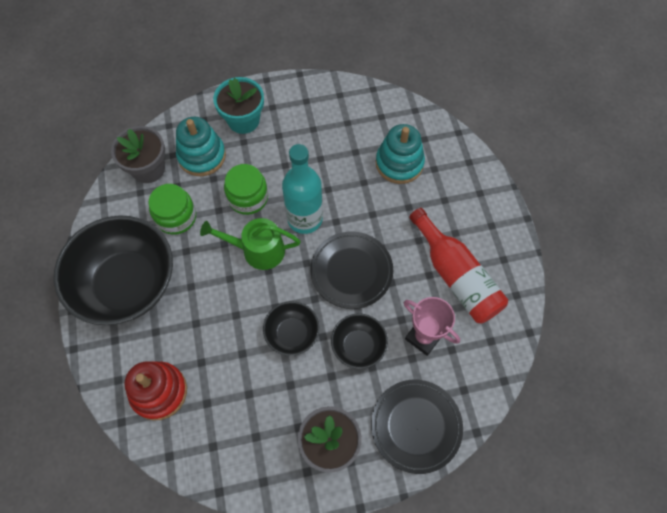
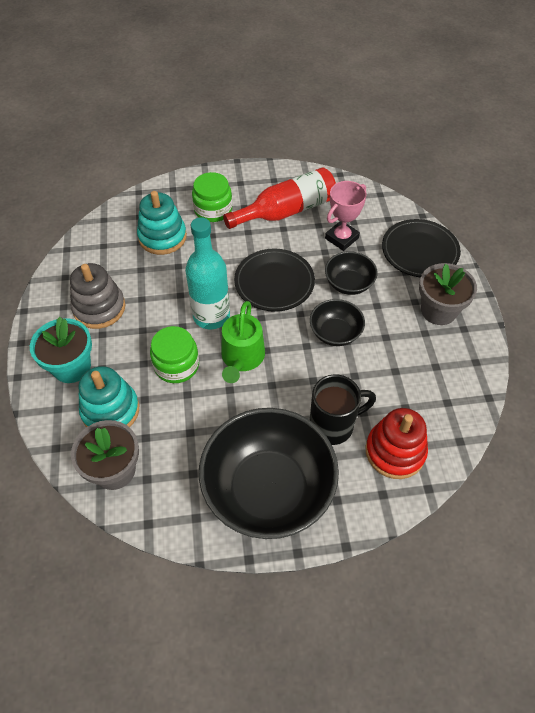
camera: 85 degrees left, 10 degrees down
green jar [148,184,196,235] -> green jar moved to [192,172,232,222]
none -> grey stacking toy [70,263,125,329]
none -> black mug [310,375,376,445]

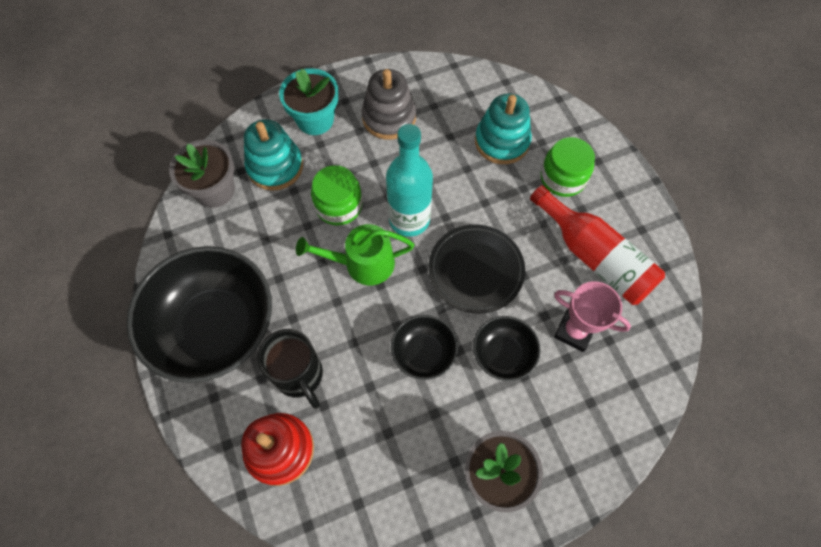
camera: 75 degrees right, 10 degrees up
black plate [382,219,461,277] -> none

